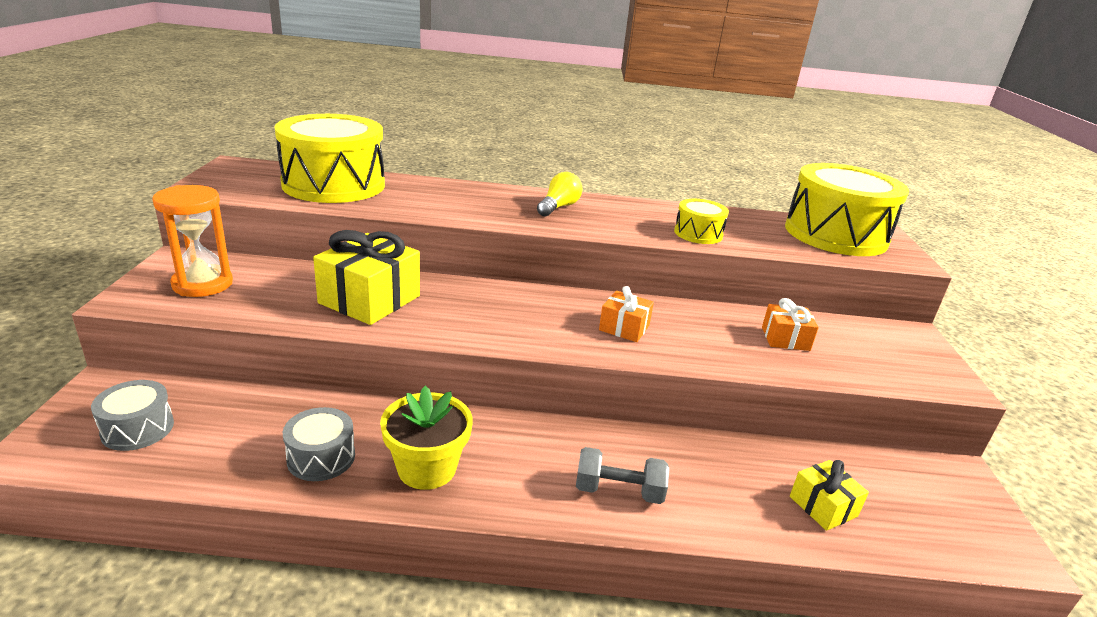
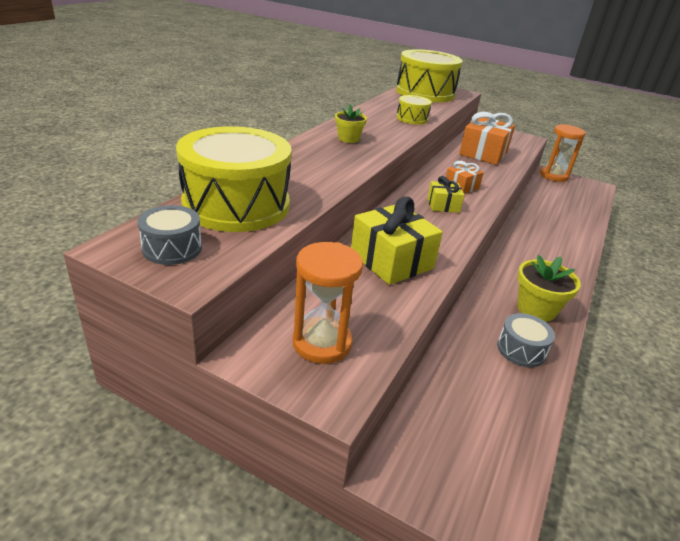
camera: 65 degrees left, 5 degrees up
grey drum [91,380,174,451] -> grey drum moved to [137,205,202,265]
yellow light bulb [537,172,582,216] -> yellow flower pot [335,105,367,143]
grey dumbbell [576,447,670,504] -> none
orange gift [762,298,819,351] -> orange gift [459,112,515,165], size x1.82
yellow gift [790,460,869,531] -> yellow gift moved to [427,176,464,213]
none -> orange hourglass [540,124,586,182]

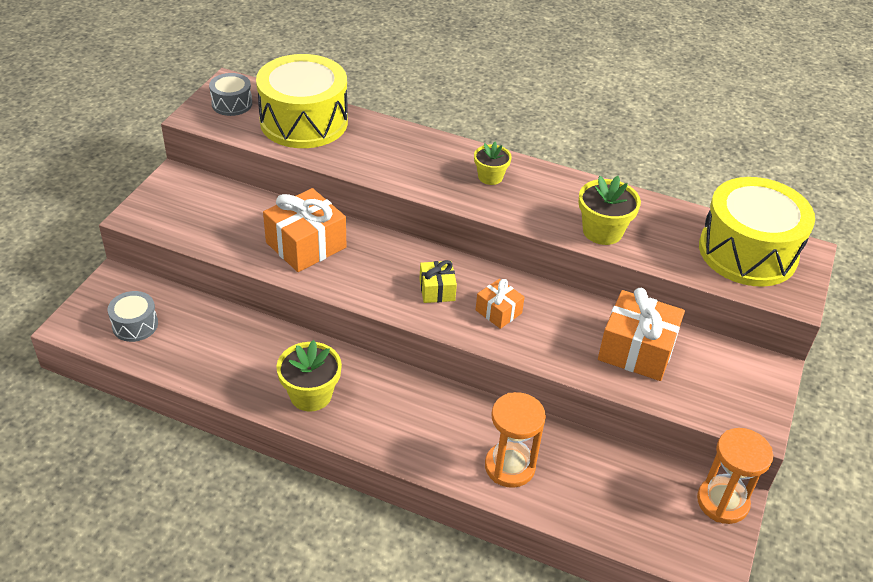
camera: 85 degrees right, 10 degrees up
orange hourglass [292,242,363,364] -> orange hourglass moved to [485,392,546,488]
yellow gift [351,197,443,285] -> orange gift [263,188,346,272]
yellow drum [397,95,432,124] -> yellow flower pot [578,176,641,245]
grey drum [497,313,555,367] -> grey drum moved to [108,291,158,342]

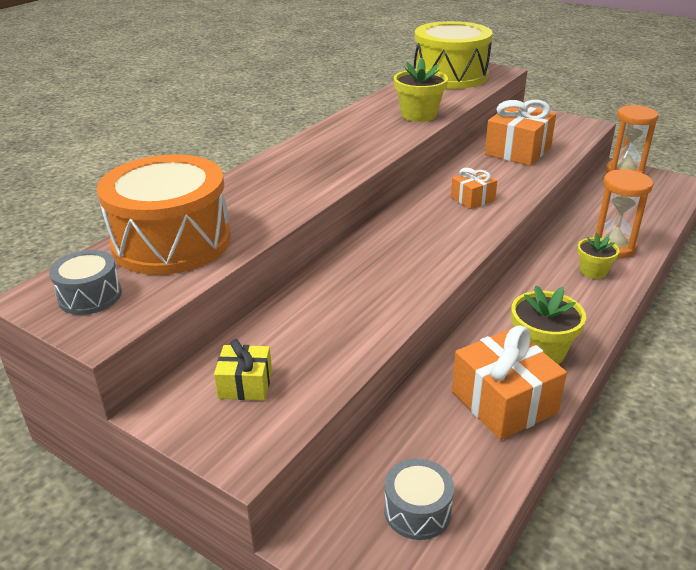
camera: 75 degrees left, 10 degrees down
yellow drum [256,54,348,148] -> orange drum [97,154,231,275]
orange gift [263,188,346,272] -> orange gift moved to [452,326,567,440]
yellow gift [419,260,457,303] -> yellow gift moved to [214,339,272,400]
yellow flower pot [474,142,512,185] -> yellow flower pot moved to [577,233,620,279]

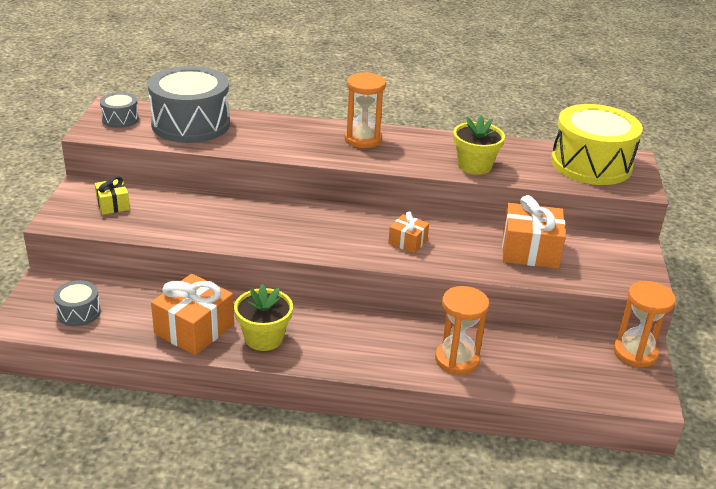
camera: 60 degrees right, 0 degrees up
orange drum [97,154,231,275] -> grey drum [148,66,230,143]
yellow flower pot [577,233,620,279] -> none
none -> orange hourglass [344,72,386,148]

